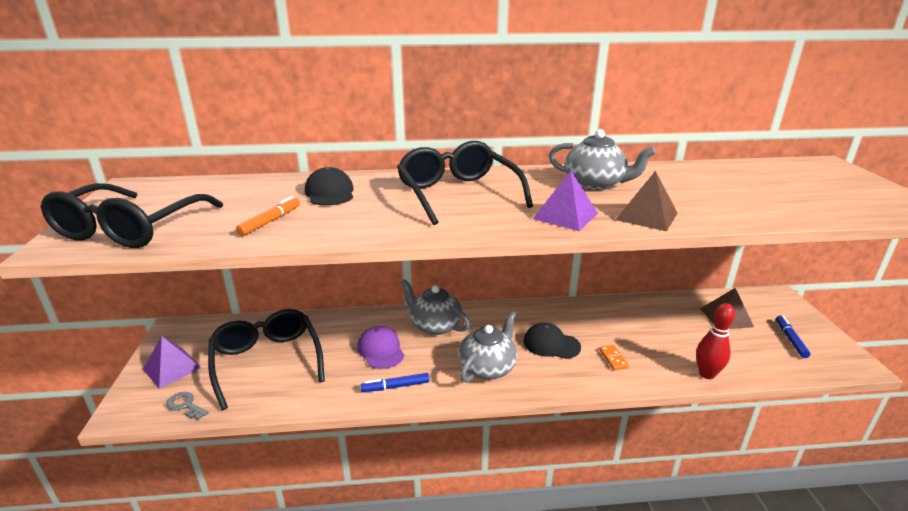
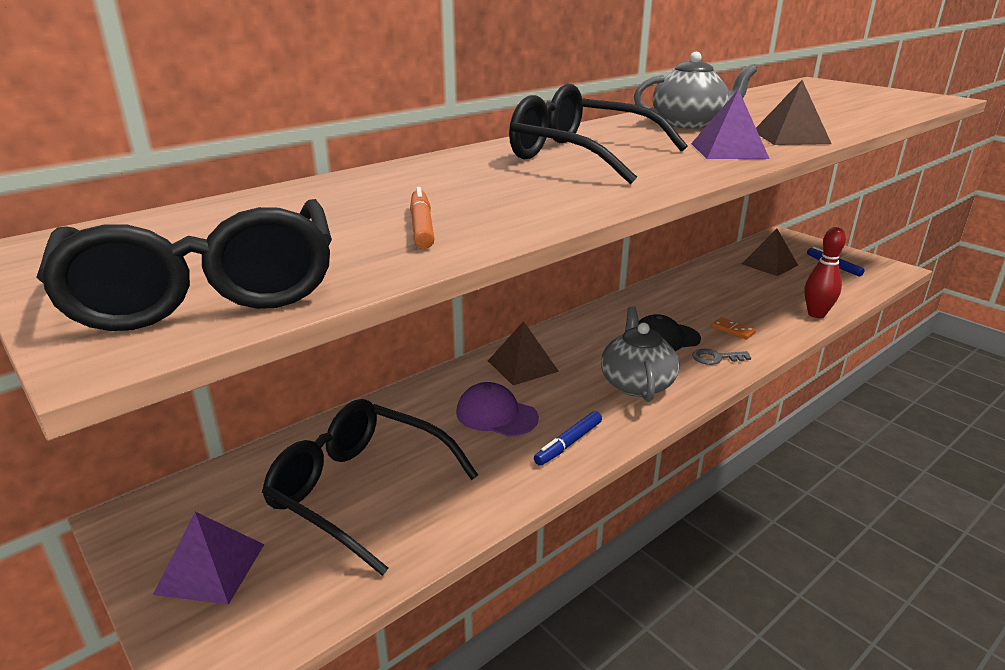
camera: 35 degrees left, 0 degrees up
grey key [166,392,209,420] -> grey key moved to [692,349,751,365]
black cap [305,167,354,206] -> none
grey teapot [400,279,470,335] -> brown pyramid [488,321,559,386]

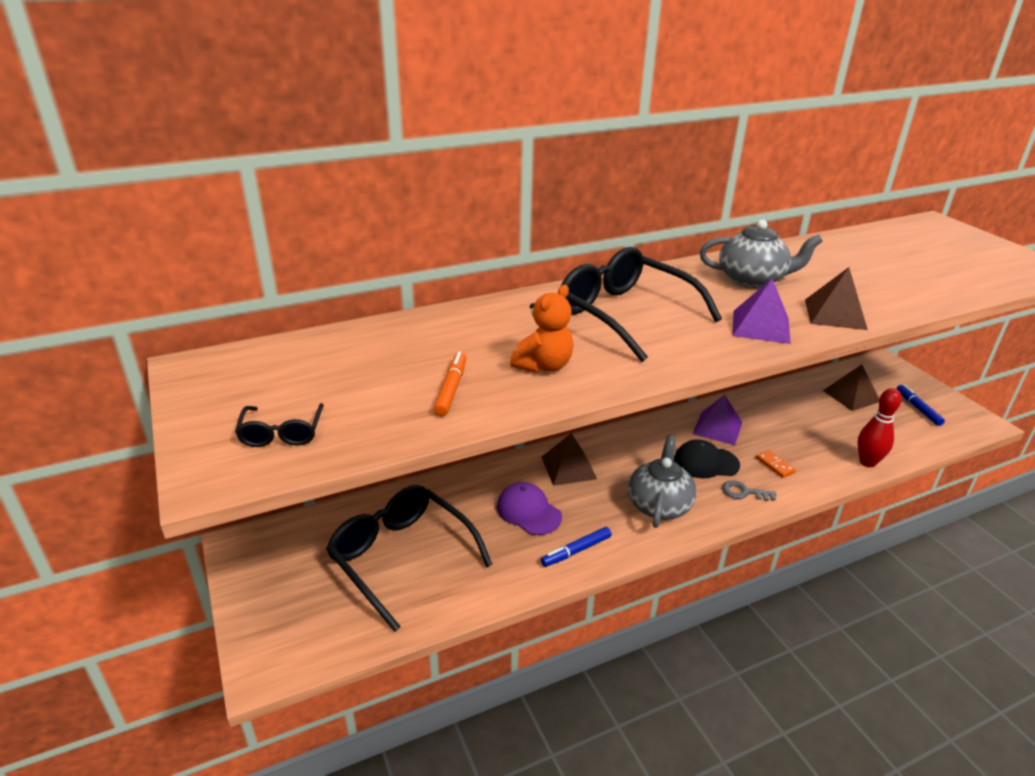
camera: 15 degrees right, 5 degrees up
black glasses [36,199,332,331] -> black glasses [235,403,324,447], size x0.46
purple pyramid [153,512,265,605] -> purple pyramid moved to [693,395,742,445]
none -> orange teddy bear [510,285,574,373]

